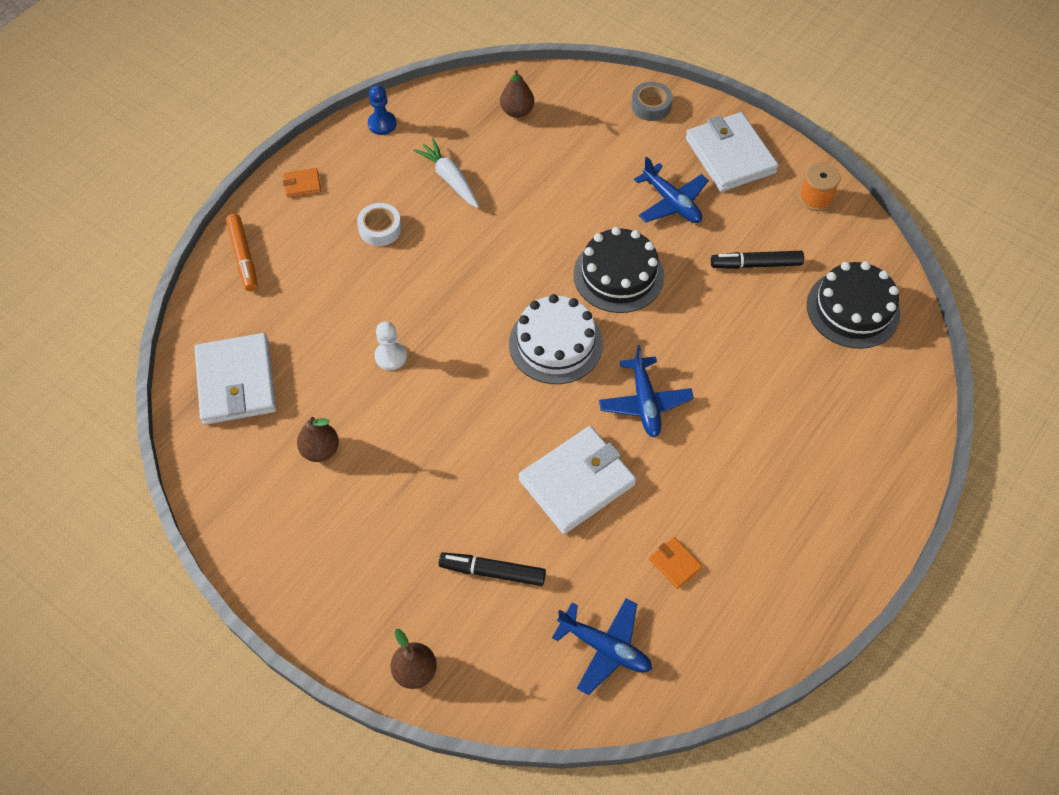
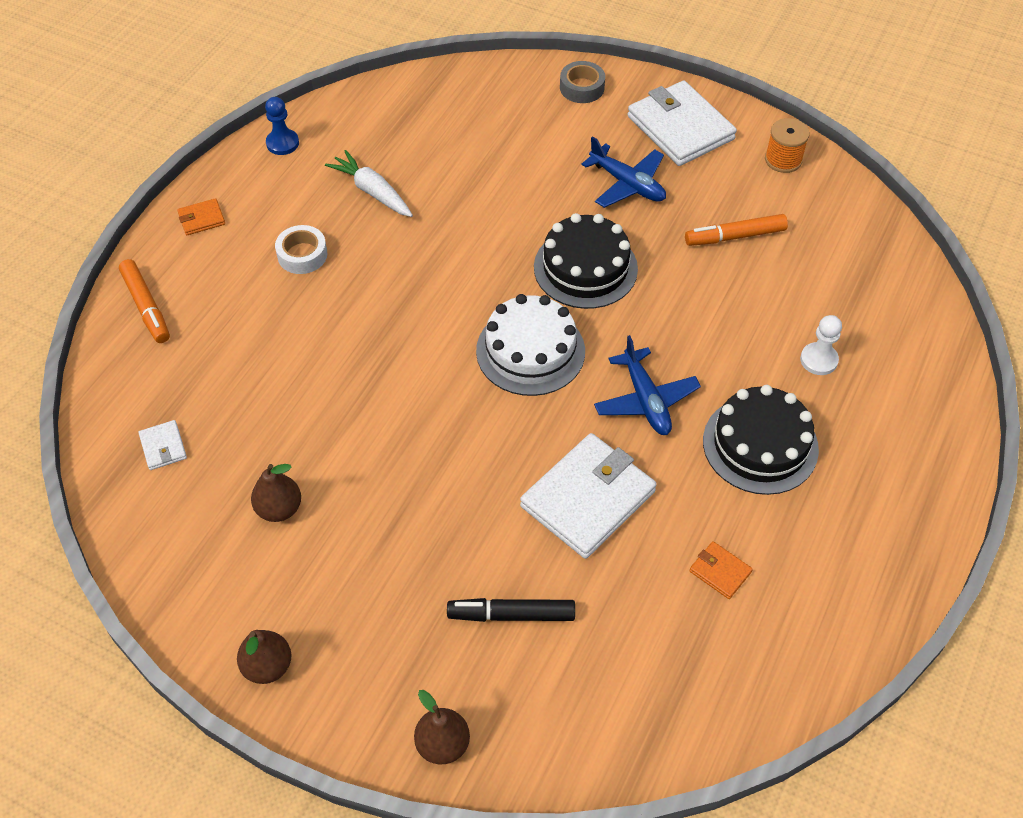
camera: 10 degrees left, 5 degrees down
white wallet [195,333,276,425] -> white wallet [138,420,187,470], size x0.44
white pawn [375,321,407,370] -> white pawn moved to [800,315,842,375]
brown pear [500,70,534,118] -> brown pear moved to [237,630,291,684]
blue plane [552,598,652,695] -> none
black marker [711,251,804,269] -> orange marker [685,214,788,246]
black cake [807,261,900,349] -> black cake moved to [703,385,819,495]

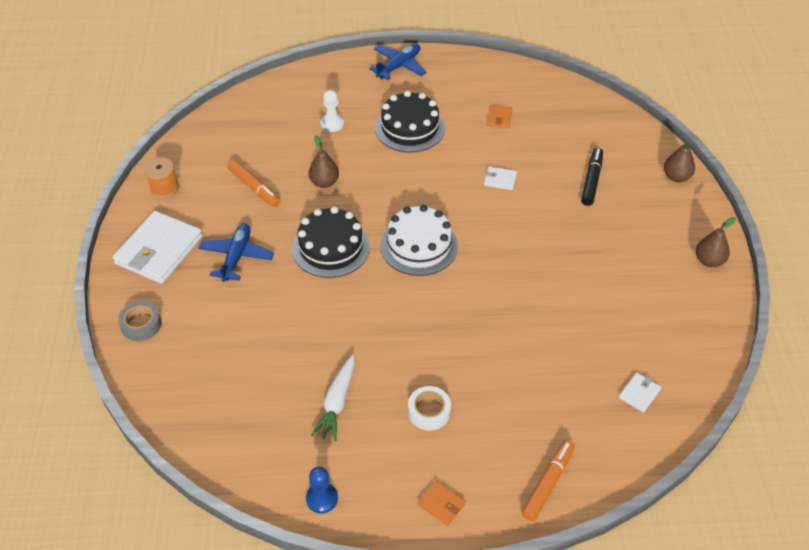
camera: 120 degrees left, 5 degrees down
brown pear [251,464,301,522] -> brown pear moved to [309,135,339,188]
black marker [447,598,575,622] -> black marker turned 135 degrees counterclockwise [581,148,603,206]
white wallet [520,433,657,559] -> white wallet [484,166,517,190], size x0.44
blue plane [594,335,701,435] -> blue plane moved to [369,44,427,80]

